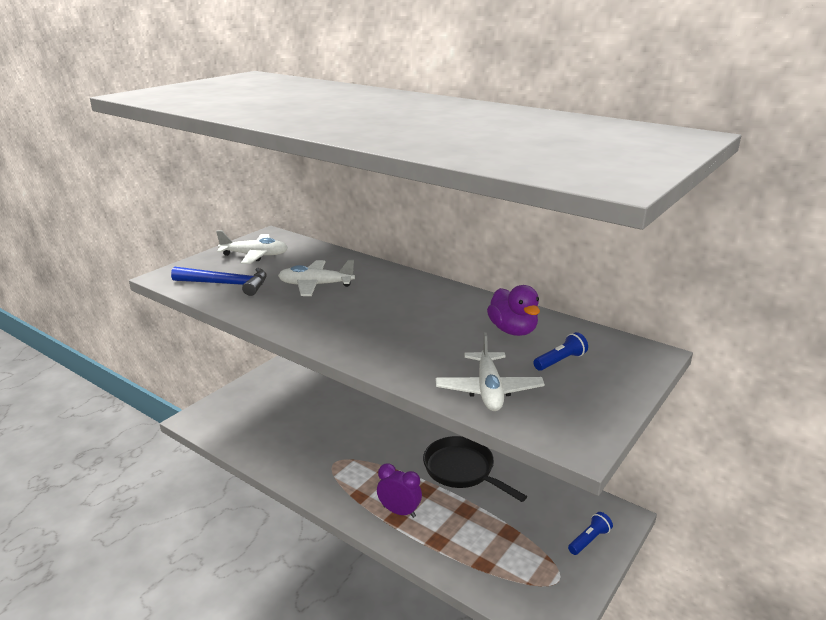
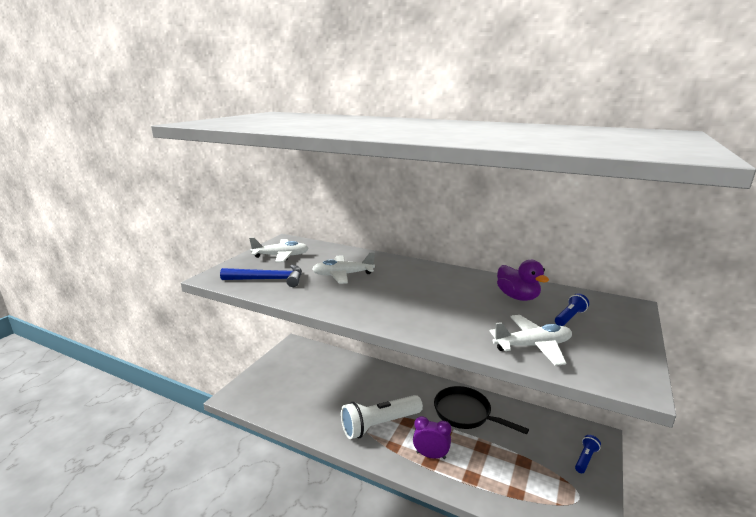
camera: 10 degrees left, 5 degrees down
white plane [436,332,545,411] -> white plane turned 90 degrees counterclockwise [490,315,572,366]
none -> white flashlight [341,395,423,439]

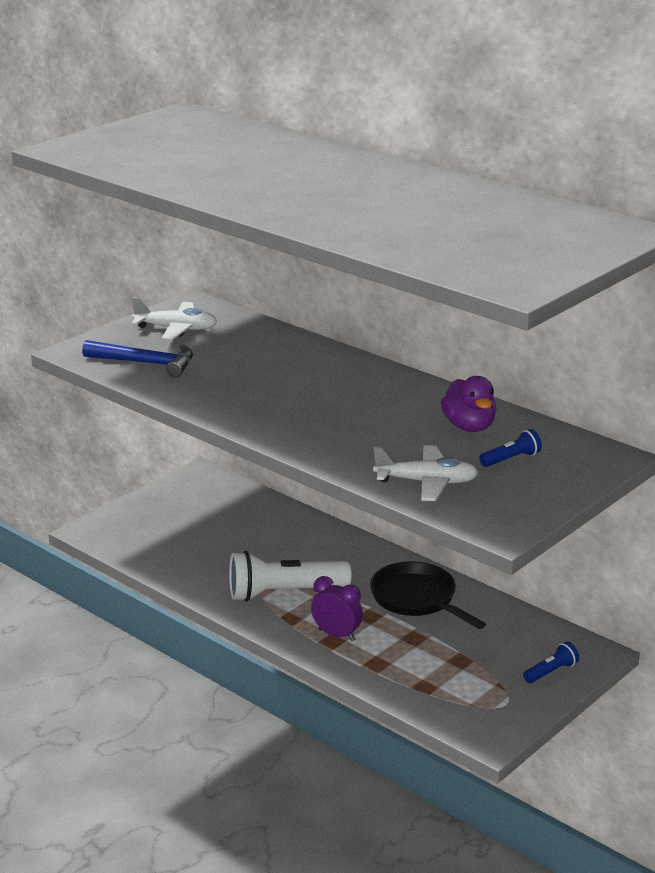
camera: 15 degrees right, 5 degrees up
white plane [312,252,375,284] -> none

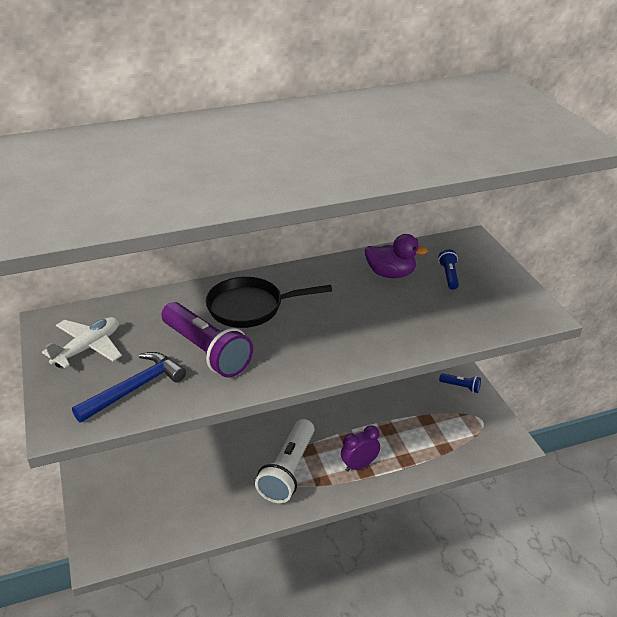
camera: 60 degrees left, 10 degrees up
black pan [370,561,486,629] -> black pan moved to [206,277,332,328]
white plane [373,445,479,501] -> none
blue flashlight [523,642,579,683] -> blue flashlight turned 120 degrees clockwise [439,373,481,393]
none -> purple flashlight [161,302,253,377]

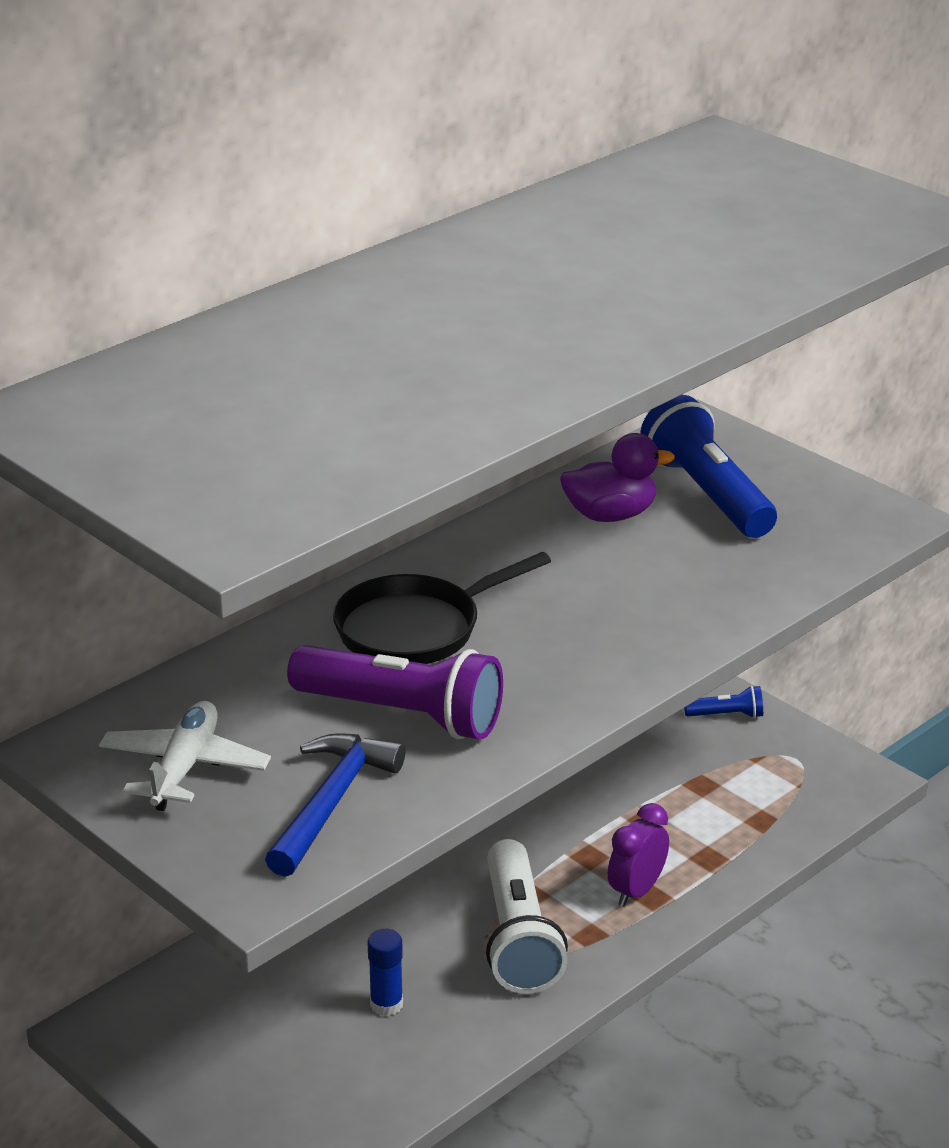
camera: 25 degrees left, 5 degrees down
blue flashlight [438,249,459,290] -> blue flashlight [640,395,777,538], size x2.14
none -> blue glue stick [368,929,403,1016]

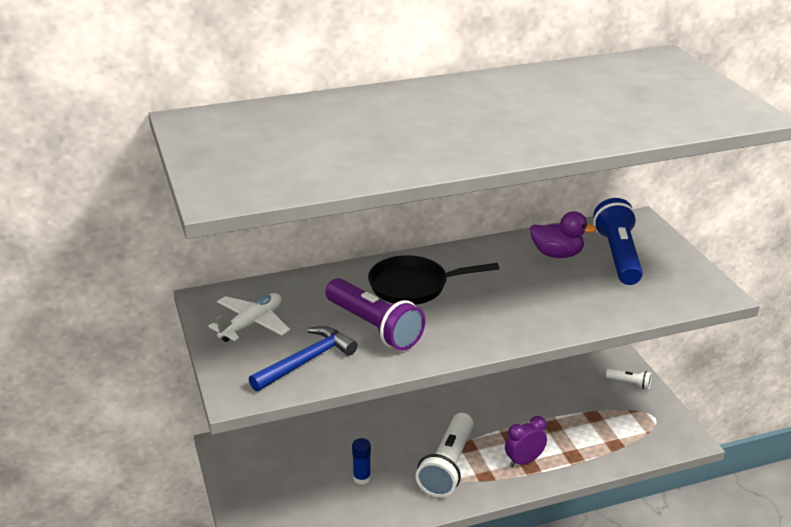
camera: 25 degrees right, 0 degrees up
blue flashlight [684,686,763,718] -> white flashlight [606,369,652,389]

